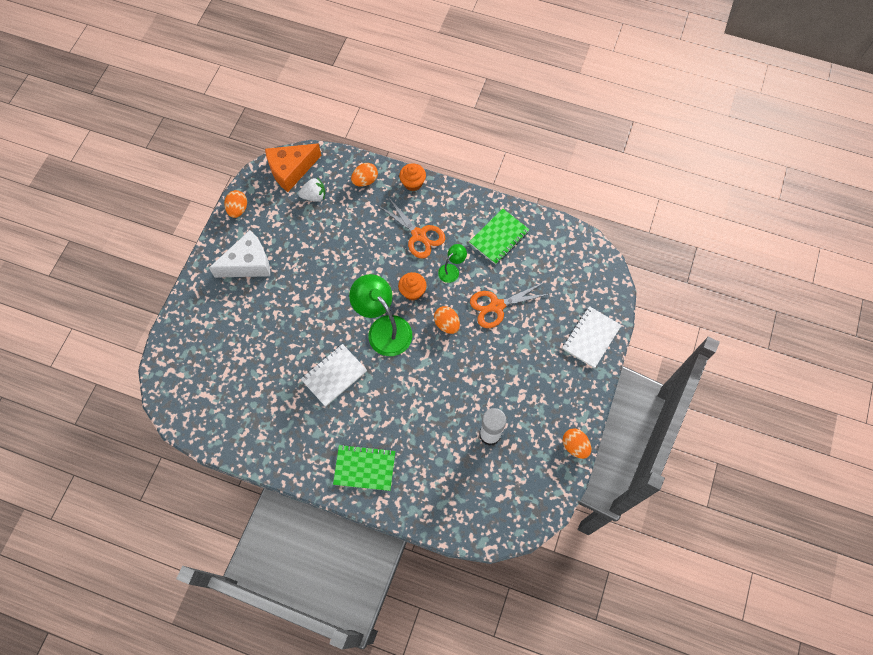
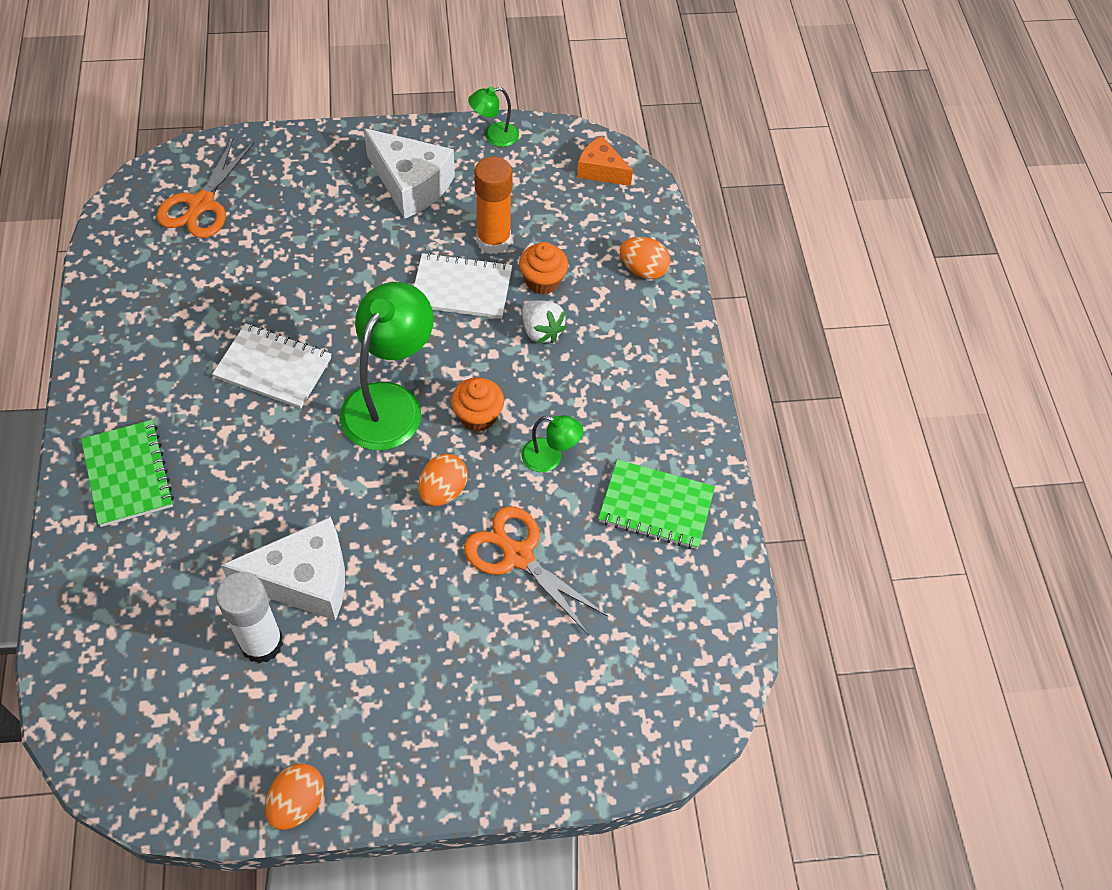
camera: 60 degrees right, 10 degrees down
orange egg [224,190,247,218] -> green lamp [468,87,519,147]
orange cheese [265,143,322,192] -> orange cheese [577,136,633,186], size x0.59
white strawberry [298,178,325,202] -> white strawberry moved to [522,300,567,344]
orange scissors [379,197,445,258] -> orange scissors moved to [156,137,254,238]
orange cupcake [399,163,426,191] -> orange cupcake moved to [519,242,568,295]
white notebook [562,306,622,368] -> white notebook moved to [414,252,512,319]
none -> white cheese [221,517,345,621]
none -> orange glue stick [474,156,513,254]

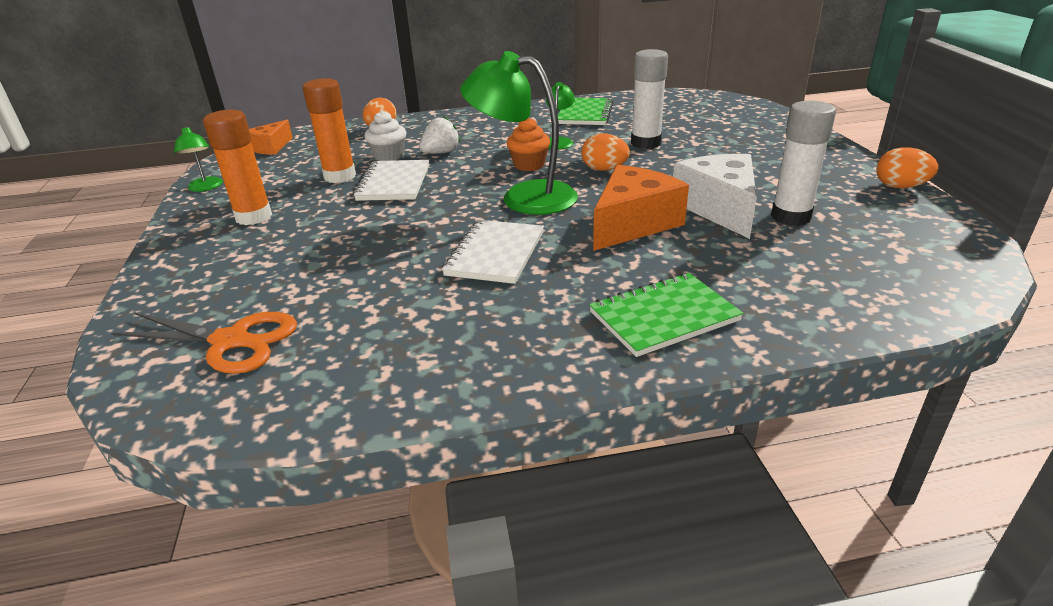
camera: 90 degrees left, 25 degrees down
white cheese [364,128,455,219] -> orange glue stick [203,110,272,225]
orange scissors [464,506,608,635] -> white glue stick [631,49,668,149]
orange cupcake [519,242,568,295] -> white cupcake [364,111,407,161]
none -> orange cheese [593,165,689,251]

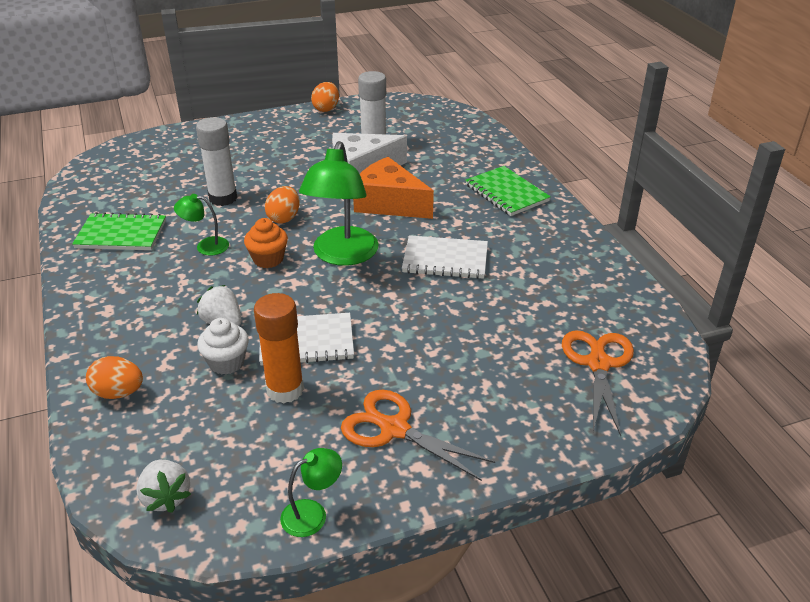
camera: 100 degrees left, 5 degrees up
orange glue stick [203,110,272,225] -> orange scissors [341,390,495,481]
orange cheese [249,120,293,155] -> white strawberry [136,460,191,513]

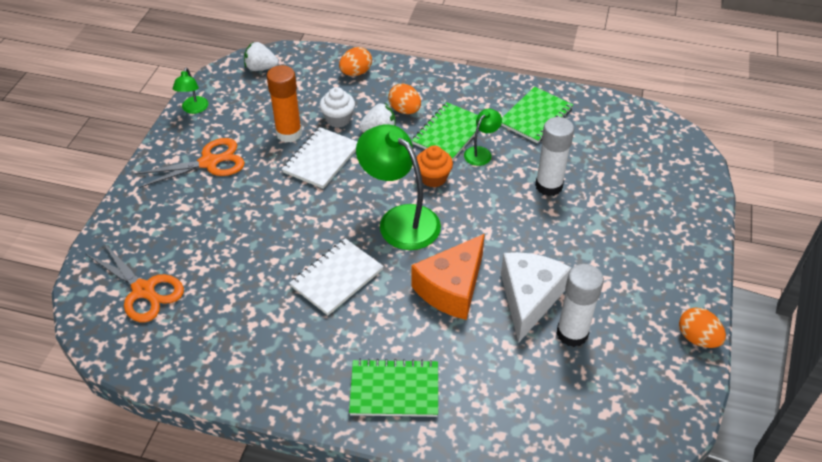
camera: 125 degrees right, 10 degrees up
orange egg [265,186,299,224] -> orange egg moved to [388,84,421,114]
orange cheese [353,157,434,219] -> orange cheese turned 150 degrees clockwise [411,234,485,320]
none -> green notebook [412,102,479,161]

